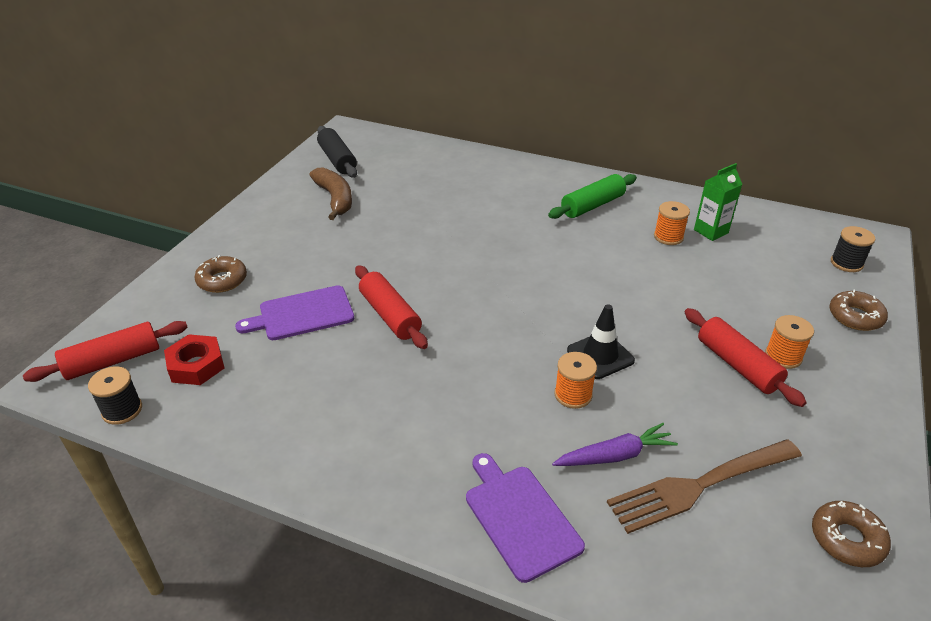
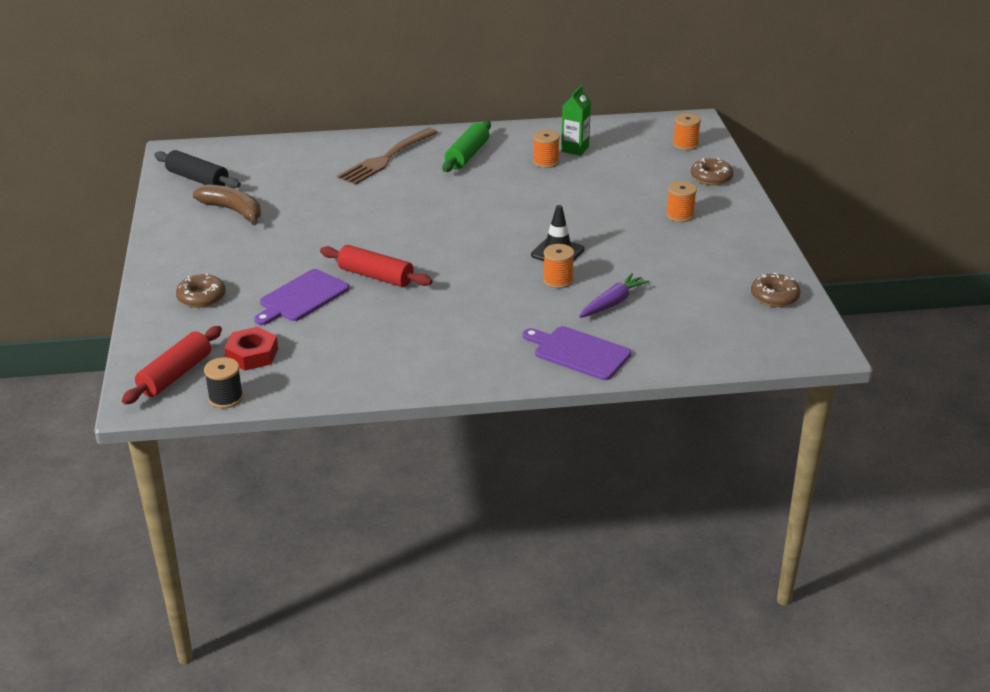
camera: 30 degrees left, 5 degrees down
brown fork [607,439,802,534] -> brown fork moved to [338,128,438,185]
red rolling pin [685,308,807,407] -> none
black spool [831,226,876,272] -> orange spool [673,113,701,150]

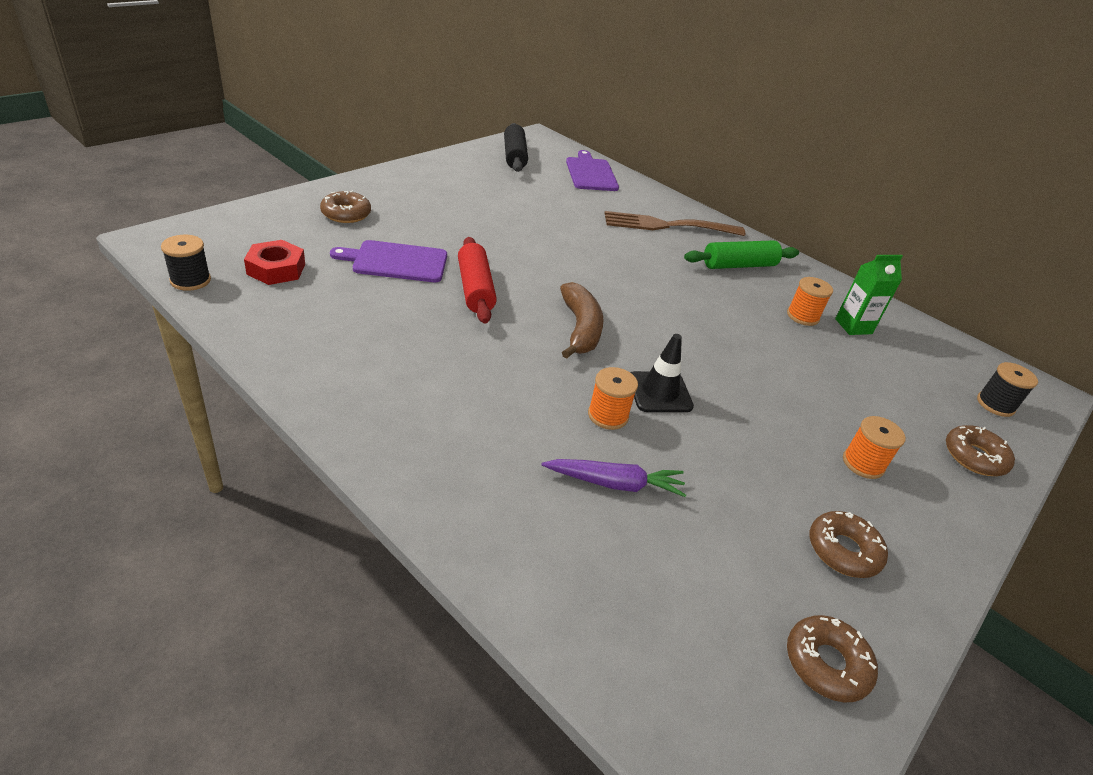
camera: 45 degrees right, 5 degrees up
red rolling pin [122,326,222,405] -> none
brown banana [193,184,261,225] -> brown banana moved to [560,282,604,359]
purple cutting board [523,326,631,380] -> purple cutting board moved to [566,150,619,191]
orange spool [673,113,701,150] -> black spool [977,362,1038,417]
none -> brown donut [809,511,888,578]

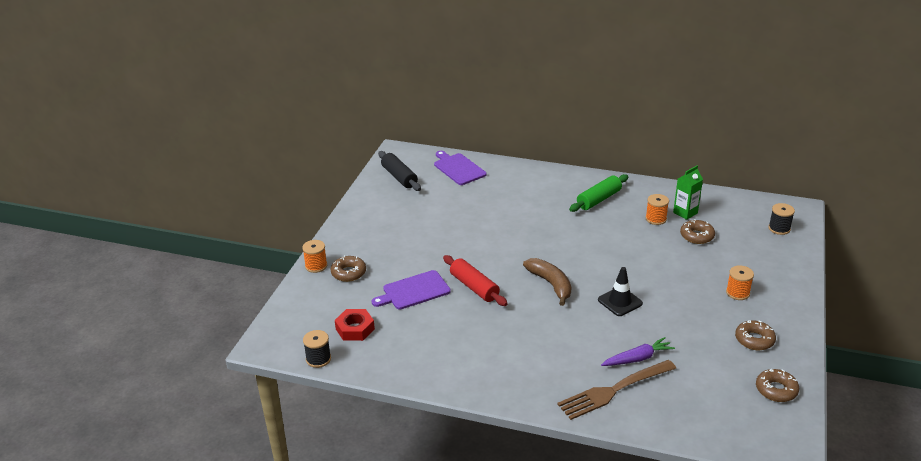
camera: 20 degrees left, 5 degrees down
orange spool [588,367,638,430] -> orange spool moved to [302,240,327,273]
brown fork [605,211,745,236] -> brown fork moved to [557,360,676,420]
brown donut [946,425,1015,476] -> brown donut moved to [680,219,715,244]

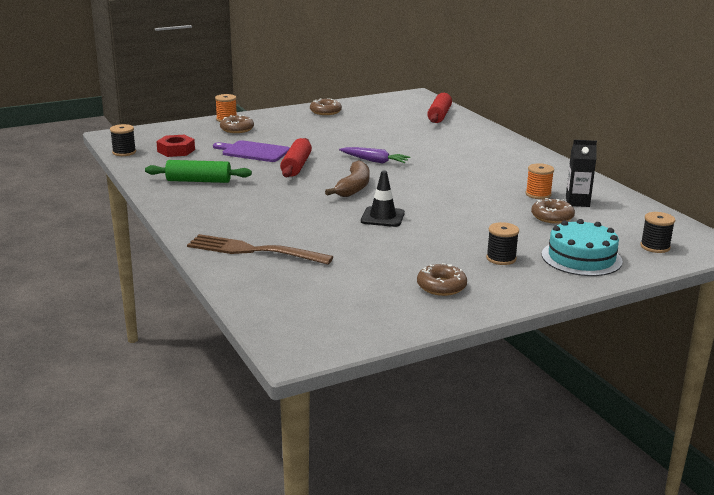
camera: 45 degrees right, 10 degrees down
black rolling pin [378,151,421,191] -> none
purple cutting board [434,151,486,185] -> red rolling pin [427,93,452,123]
green rolling pin [569,174,628,212] -> green rolling pin moved to [145,160,252,183]
purple carrot [601,337,675,366] -> purple carrot moved to [339,147,410,164]
green carton [673,165,703,220] -> black carton [566,140,597,207]
orange spool [726,265,754,300] -> black spool [486,222,519,265]
brown donut [756,369,799,402] -> brown donut moved to [310,98,342,115]
none -> turquoise cake [542,219,623,276]

